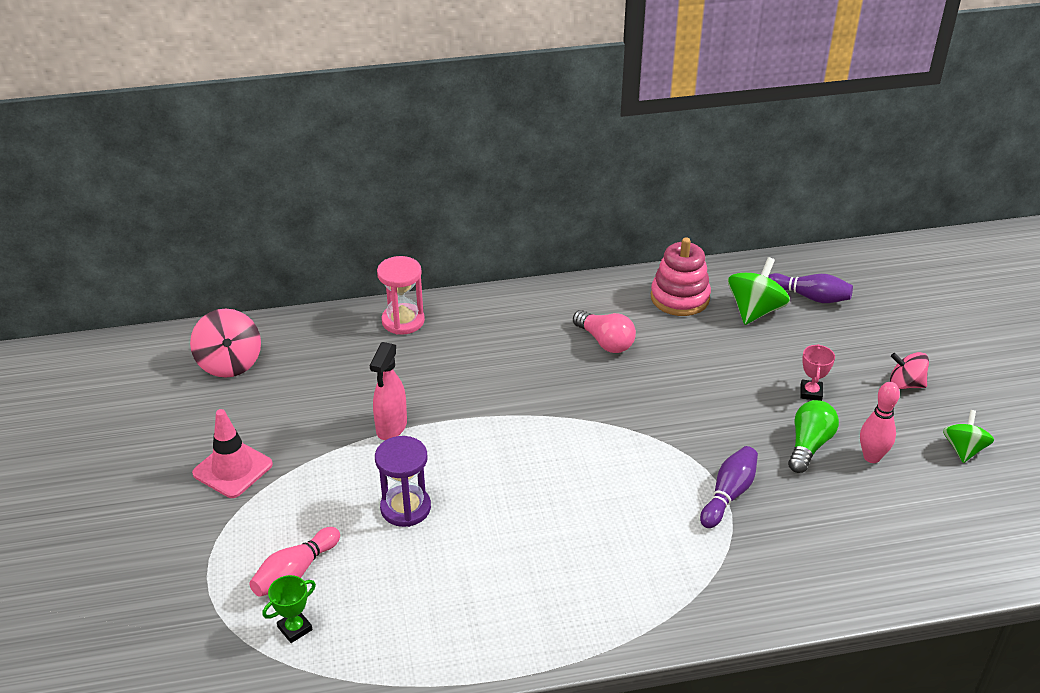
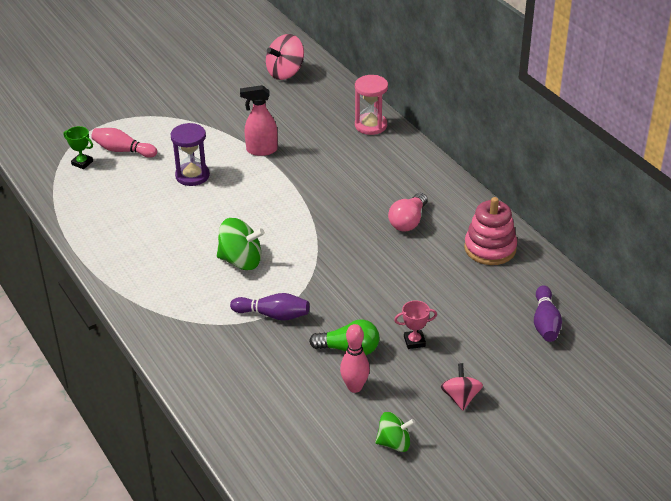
camera: 70 degrees right, 0 degrees up
pink traffic cone [192,409,273,498] -> none
green spinning top [728,257,790,325] -> green spinning top moved to [217,218,265,270]

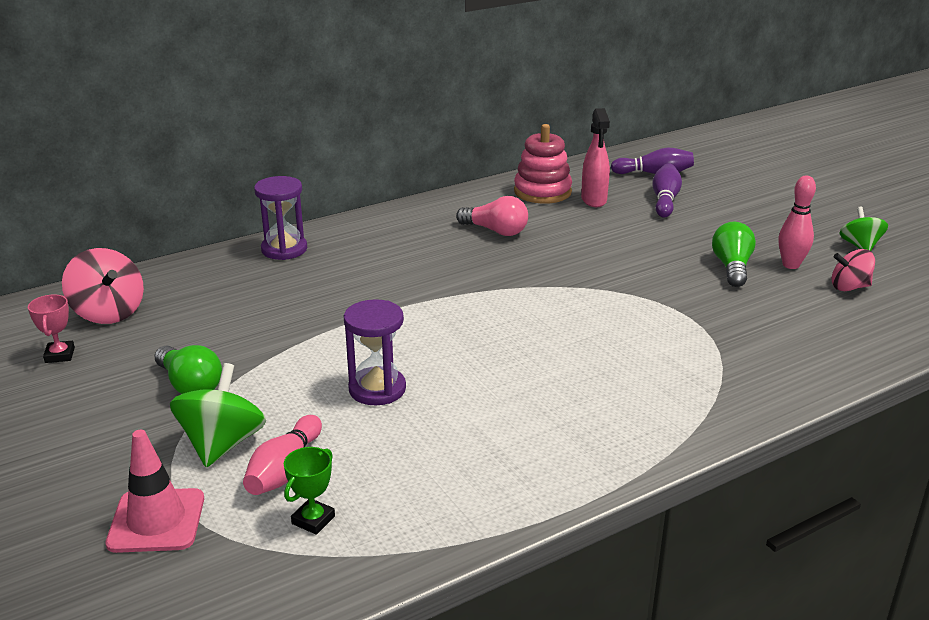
camera: 90 degrees left, 10 degrees down
green spinning top [217,218,265,270] -> green spinning top moved to [170,363,266,467]
purple bowling pin [230,293,309,321] -> purple bowling pin moved to [652,163,682,217]
pink spray bottle [240,85,278,156] -> pink spray bottle moved to [581,108,610,207]
pink hourglass [355,75,388,135] -> purple hourglass [254,176,307,260]
pink trophy [394,300,437,349] -> pink trophy moved to [28,295,75,363]
pink spinning top [441,363,483,411] -> pink spinning top moved to [832,249,875,291]
none -> pink traffic cone [106,430,204,553]
none -> green light bulb [155,345,222,394]

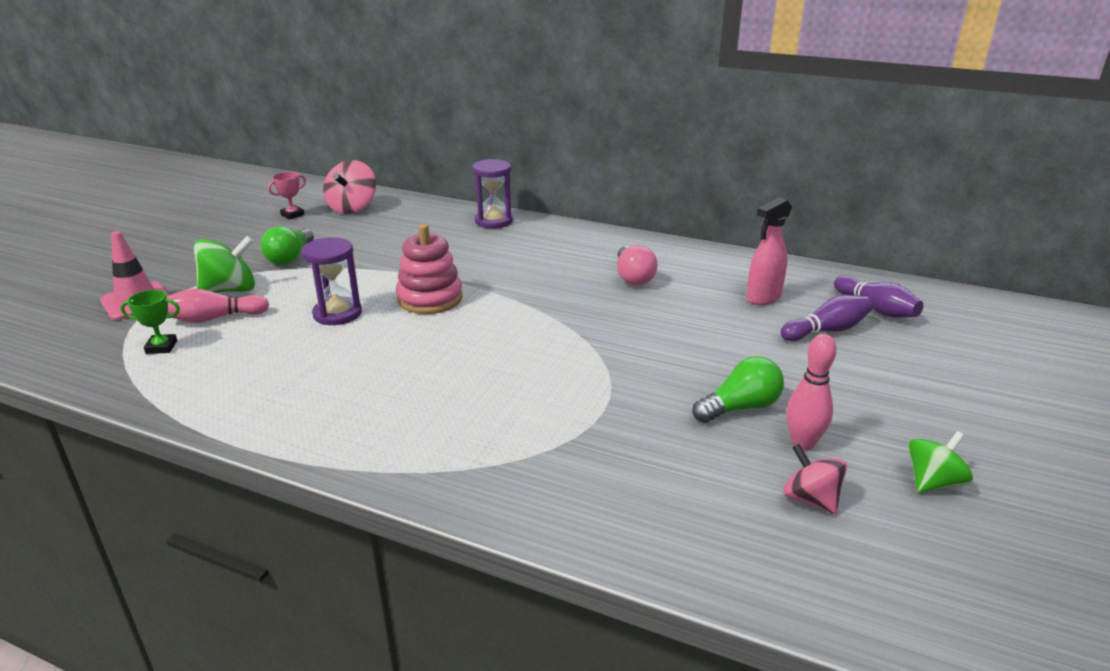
camera: 55 degrees right, 0 degrees up
pink stacking toy [514,124,572,204] -> pink stacking toy moved to [396,224,463,314]

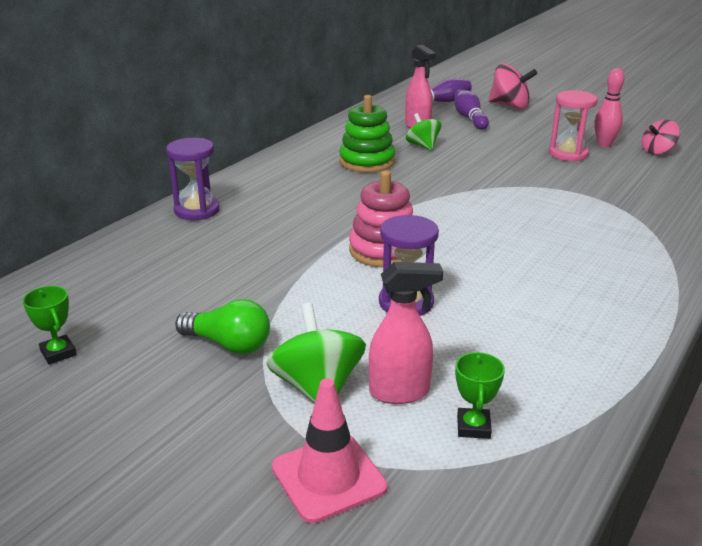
camera: 80 degrees left, 0 degrees up
pink bowling pin [167,289,269,323] -> pink spray bottle [369,262,443,404]
pink trophy [268,172,306,220] -> green trophy [23,286,77,365]
pink spinning top [323,160,376,214] -> pink spinning top moved to [489,63,537,109]
pink light bulb [617,245,658,285] -> green stacking toy [339,95,395,173]
green light bulb [692,356,784,423] -> pink hourglass [549,90,598,161]
green spinning top [908,431,973,493] -> green spinning top moved to [406,113,441,150]

